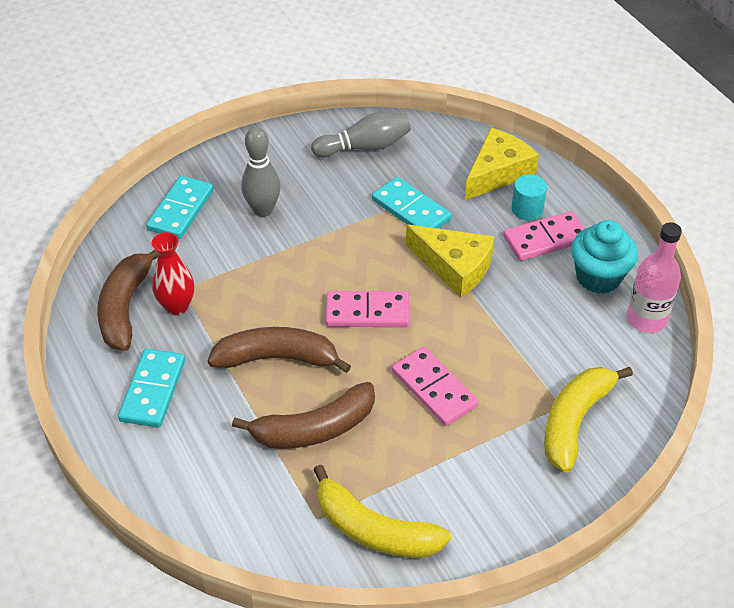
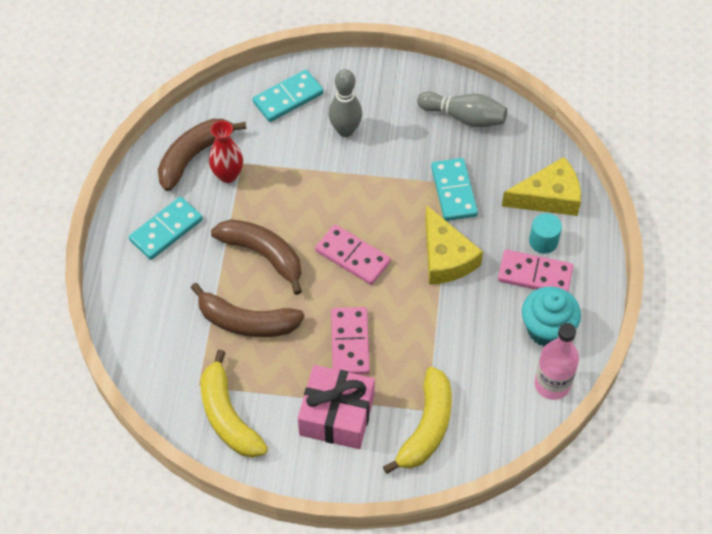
camera: 35 degrees right, 10 degrees up
yellow banana [544,367,633,473] -> yellow banana turned 135 degrees clockwise [383,367,452,474]
none -> pink gift [298,365,375,449]

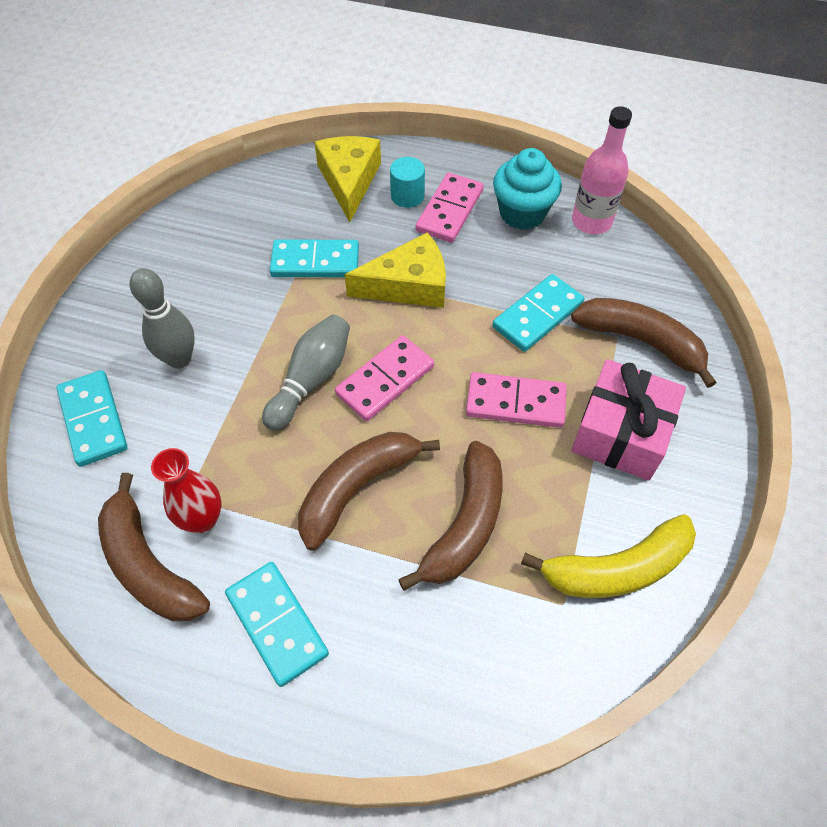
camera: 80 degrees left, 0 degrees up
yellow banana [383,367,452,474] -> brown banana [571,298,716,388]
grey bowling pin [417,91,507,127] -> grey bowling pin moved to [262,315,350,431]
none -> turquoise domino [492,274,584,352]

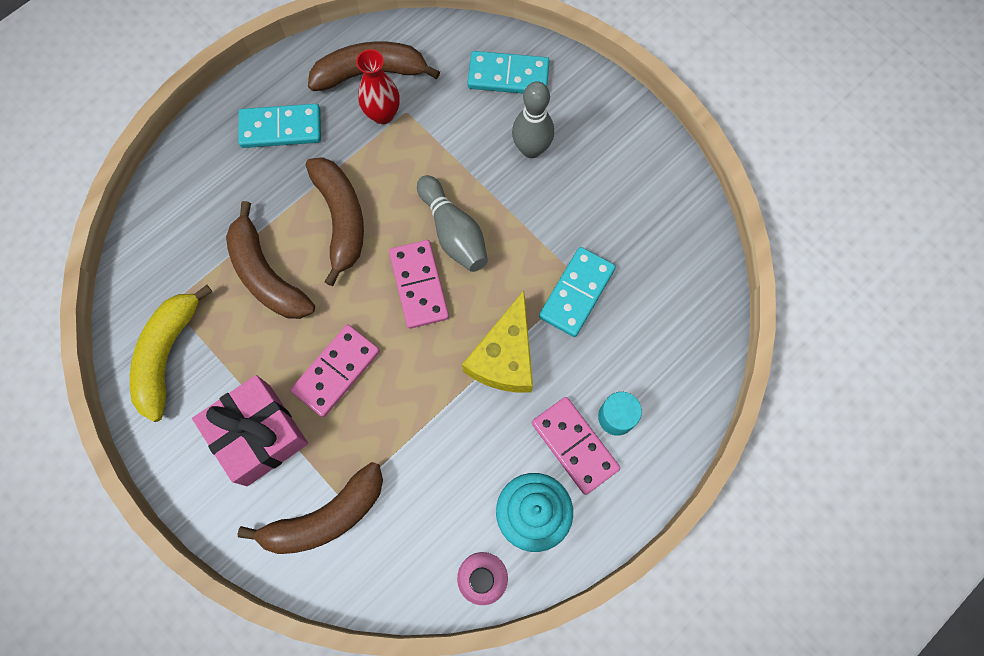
camera: 120 degrees right, 15 degrees up
yellow cheese [314,136,381,222] -> none
turquoise domino [492,274,584,352] -> none

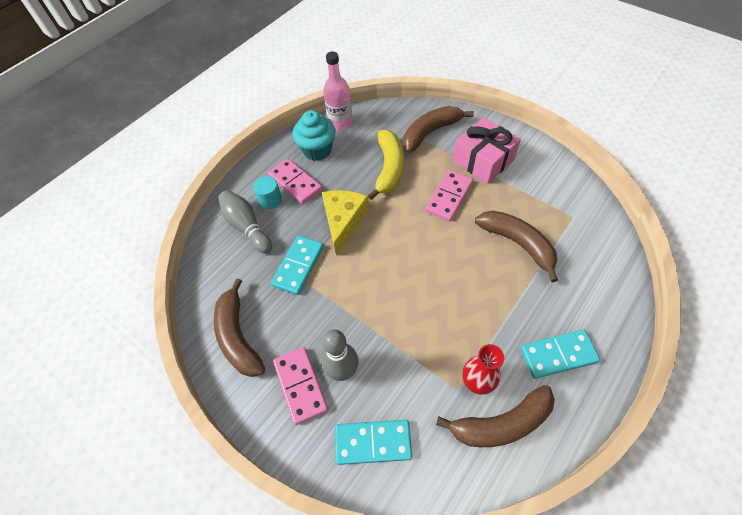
camera: 175 degrees right, 15 degrees down
yellow banana [130,285,212,422] -> yellow banana moved to [368,130,404,200]
brown banana [306,157,364,286] -> brown banana moved to [214,278,265,377]
pink domino [389,240,449,329] -> pink domino moved to [273,347,328,425]
grey bowling pin [417,175,488,272] -> grey bowling pin moved to [218,190,272,254]

